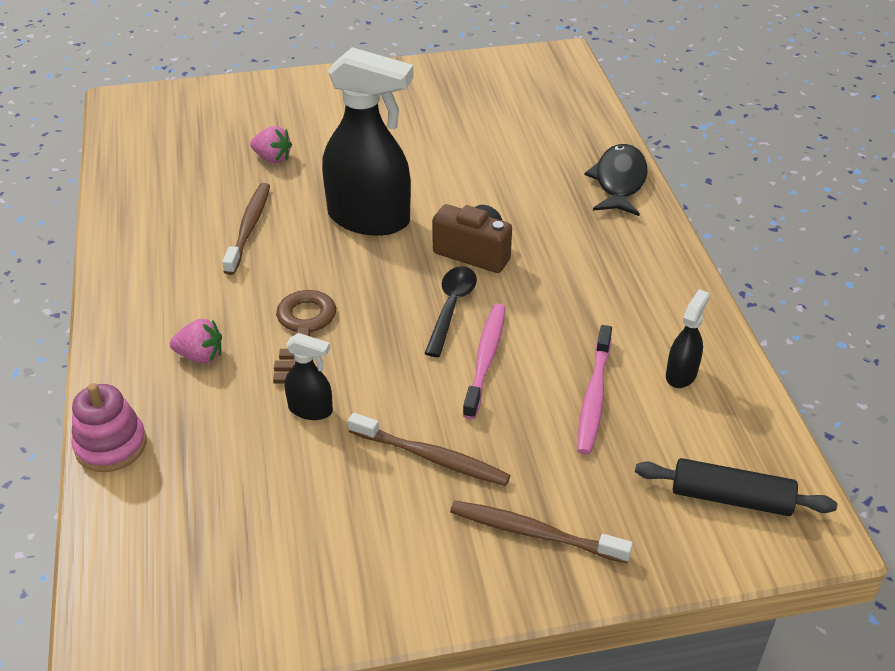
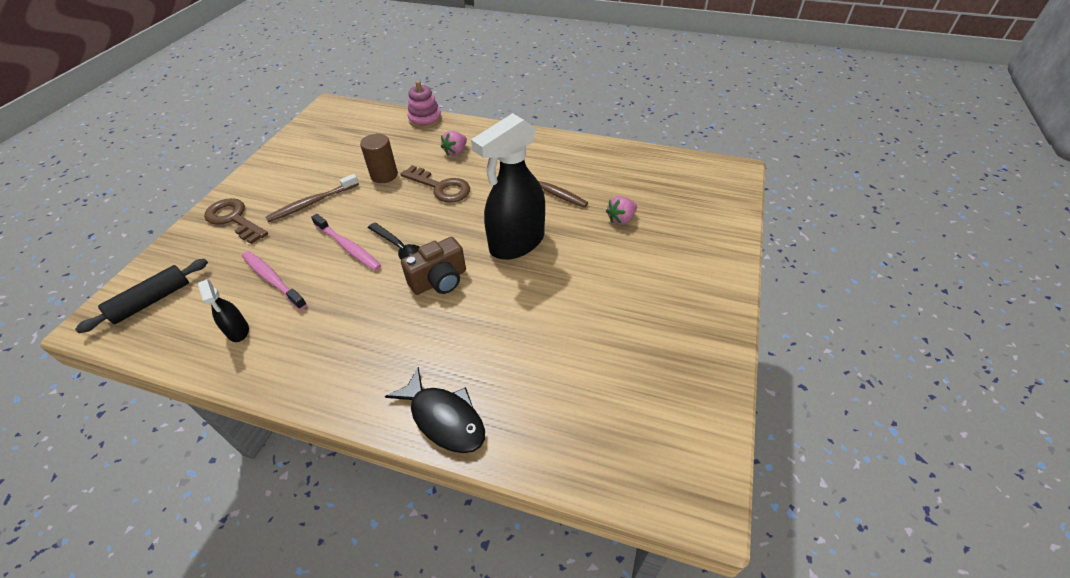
camera: 120 degrees right, 5 degrees up
black spray bottle [285,333,333,420] -> brown cylinder [360,134,398,183]
brown toothbrush [450,500,633,563] -> brown key [204,198,268,244]

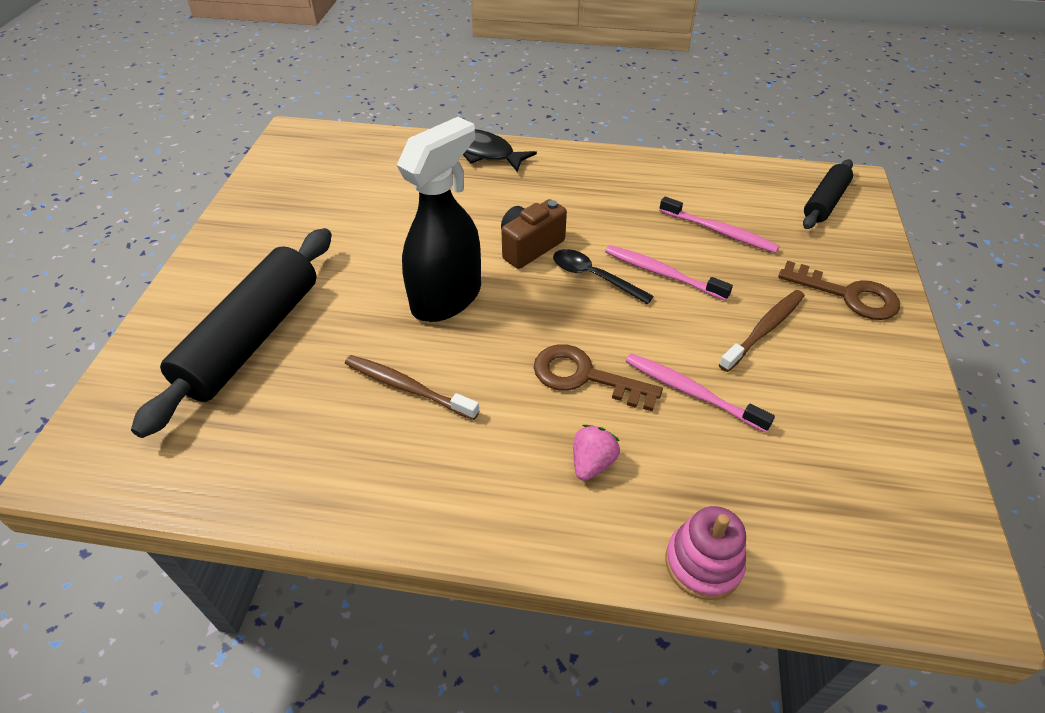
camera: 170 degrees right, 0 degrees up
black spray bottle [198,279,249,342] -> none
brown cylinder [360,134,398,183] -> pink toothbrush [626,353,775,433]
pink strawberry [606,196,637,225] -> none
none -> black rolling pin [131,228,332,438]

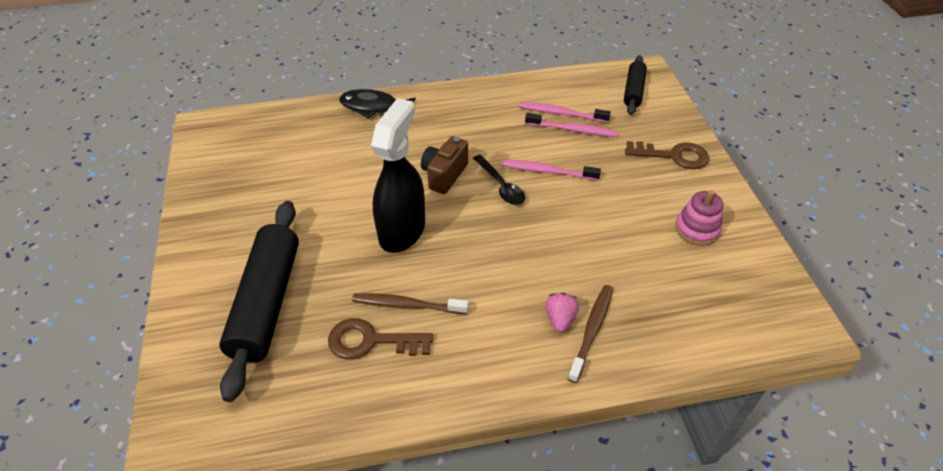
camera: 20 degrees left, 0 degrees up
brown key [534,344,663,411] -> brown key moved to [328,318,433,359]
black spoon [553,249,654,304] -> black spoon turned 135 degrees counterclockwise [473,155,525,205]
pink toothbrush [626,353,775,433] -> pink toothbrush moved to [520,102,611,123]
pink stacking toy [665,506,746,600] -> pink stacking toy moved to [675,190,723,246]
brown toothbrush [719,290,805,372] -> brown toothbrush moved to [567,285,613,383]

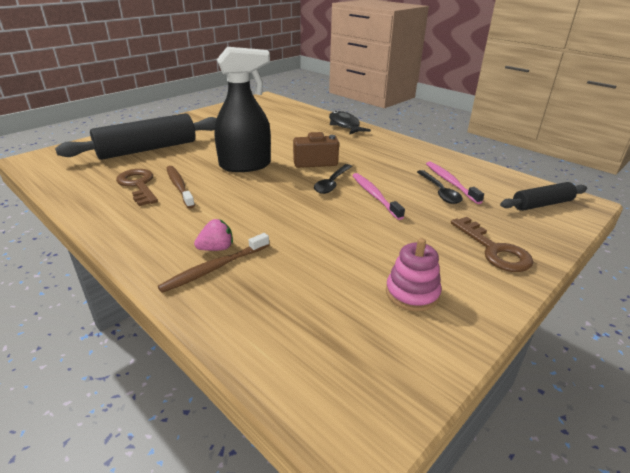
camera: 55 degrees right, 15 degrees down
pink toothbrush [525,113,618,137] -> black spoon [417,170,463,204]
brown toothbrush [567,285,613,383] -> brown toothbrush turned 150 degrees clockwise [158,233,269,293]

